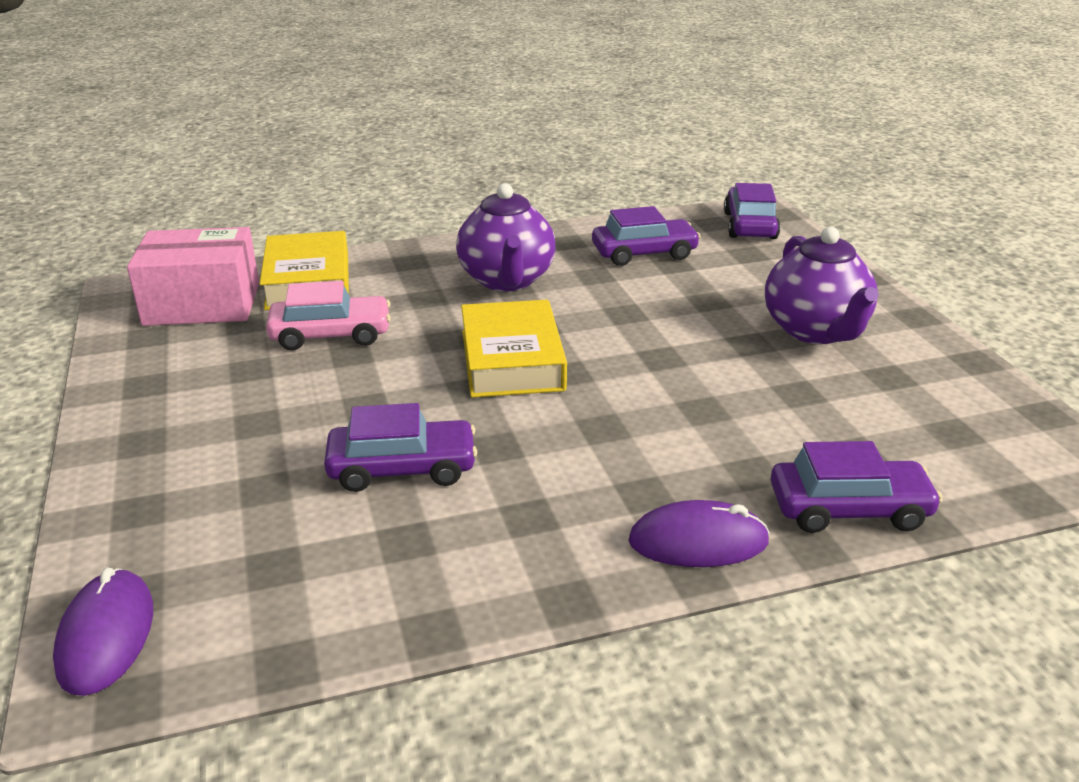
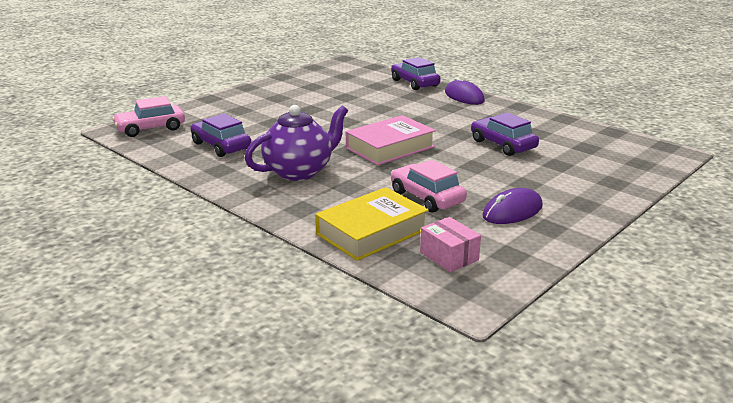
camera: 120 degrees left, 5 degrees down
purple mouse [53,568,153,696] -> purple mouse moved to [482,188,543,224]
pink box [127,227,259,326] -> pink box [420,217,481,272], size x0.55
yellow book [461,300,567,398] -> pink book [346,115,436,165]
purple car [724,183,780,239] -> pink car [112,96,185,137]
purple teapot [765,227,879,344] -> none

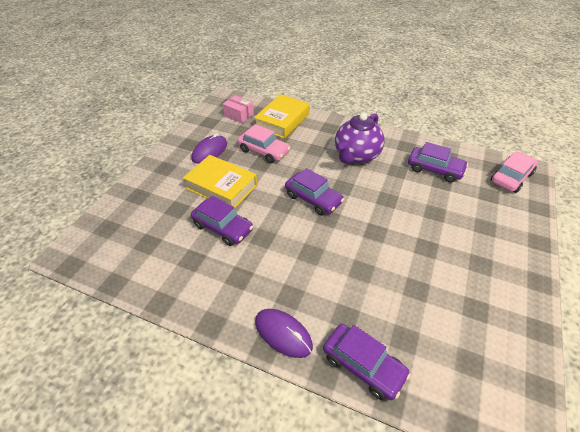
camera: 160 degrees right, 20 degrees up
pink book [346,115,436,165] -> purple car [285,168,344,216]
none -> yellow book [183,155,257,209]

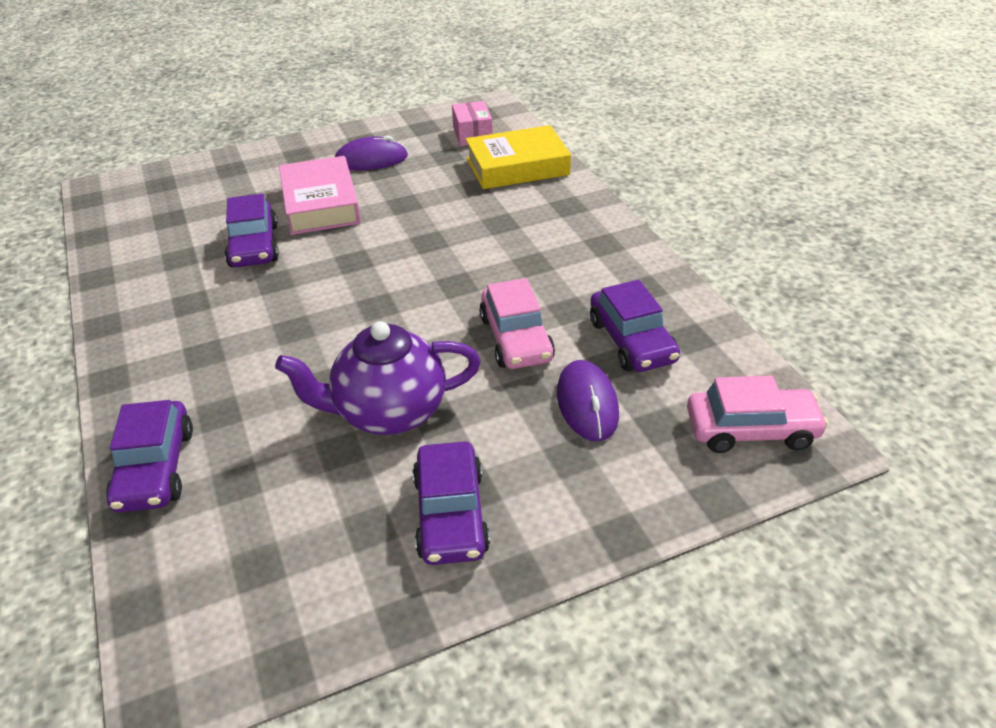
camera: 45 degrees right, 5 degrees down
yellow book [183,155,257,209] -> pink book [279,156,361,235]
pink car [237,124,291,163] -> pink car moved to [479,278,555,369]
purple mouse [255,309,313,358] -> purple mouse moved to [557,360,619,441]
purple car [285,168,344,216] -> purple car moved to [413,442,490,565]
purple teapot [335,112,385,164] -> purple teapot moved to [275,321,481,435]

